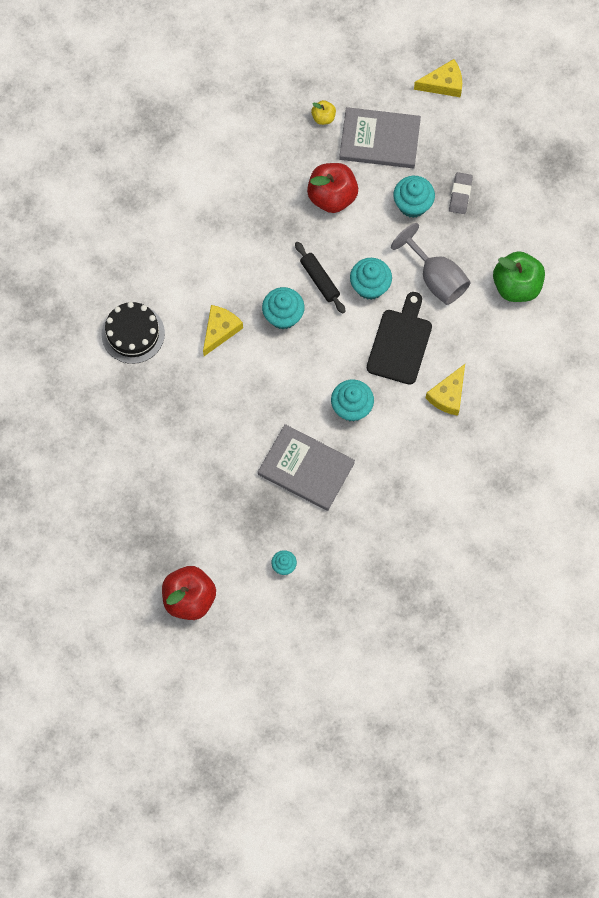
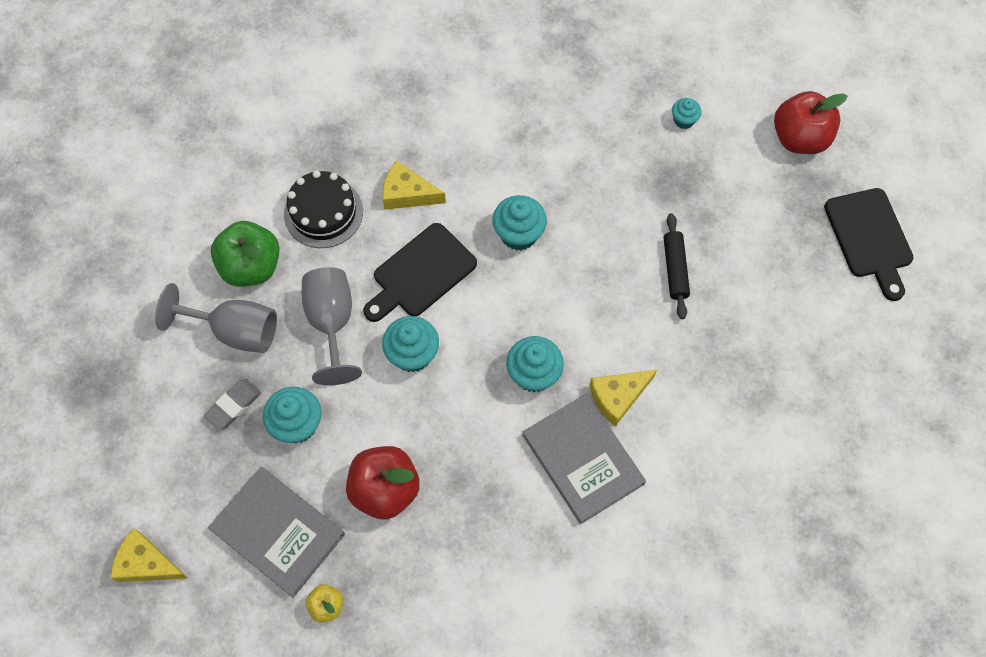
camera: 150 degrees left, 5 degrees down
black cake [102,302,165,364] -> black cake moved to [284,170,363,248]
grey book [258,424,355,511] -> grey book moved to [522,394,646,524]
black rolling pin [295,242,346,314] -> black rolling pin moved to [664,213,690,319]
yellow cheese [426,364,465,416] -> yellow cheese turned 135 degrees counterclockwise [383,161,446,210]
none -> grey goblet [155,283,277,353]
none -> black cutting board [824,188,914,301]

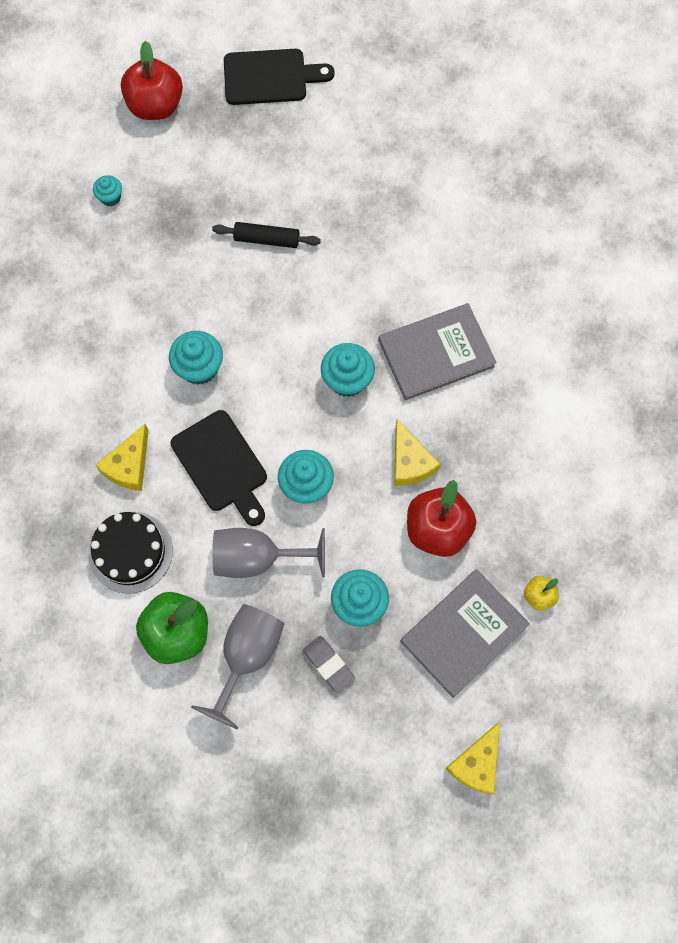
camera: 80 degrees left, 5 degrees up
yellow cheese [589,370,657,426] -> yellow cheese moved to [394,419,440,486]

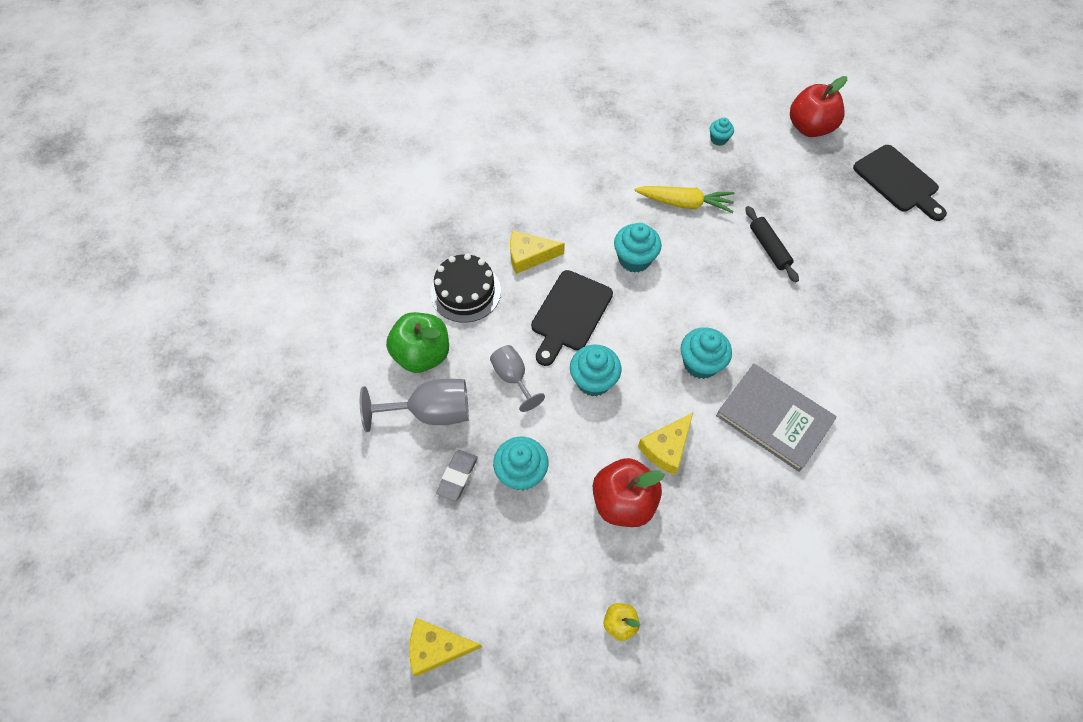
camera: 60 degrees right, 10 degrees down
grey goblet [212,528,325,578] -> grey goblet [490,345,545,412], size x0.65
grey book [400,569,530,698] -> none
none -> yellow carrot [634,186,734,213]

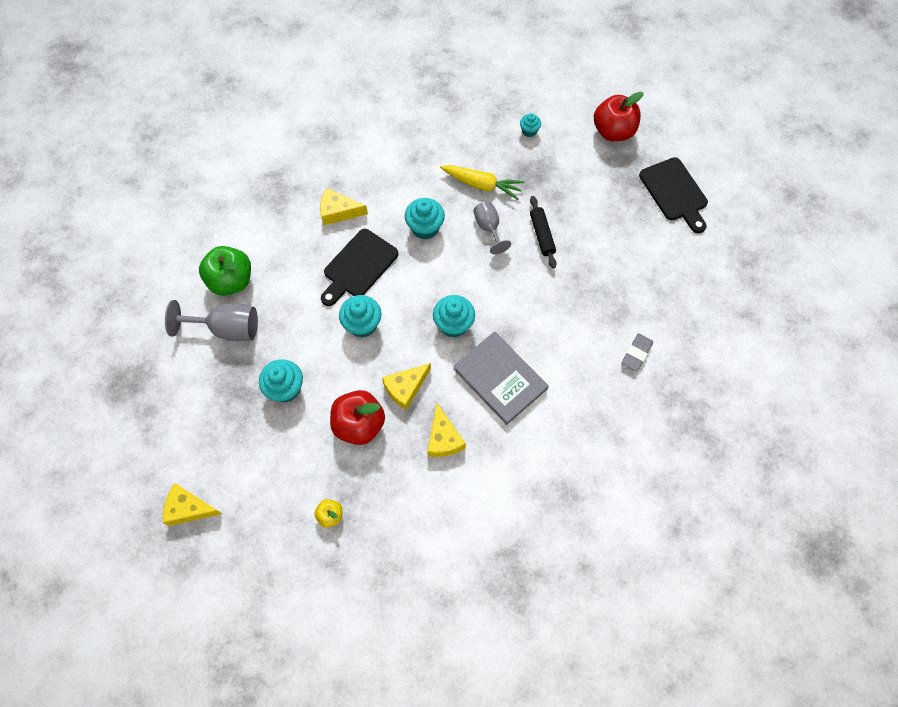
camera: 10 degrees right, 5 degrees up
black cake [430,253,501,323] -> none
grey eraser [436,450,478,501] -> grey eraser moved to [622,333,653,371]
grey goblet [490,345,545,412] -> grey goblet moved to [473,201,511,254]
none -> yellow cheese [427,403,466,457]

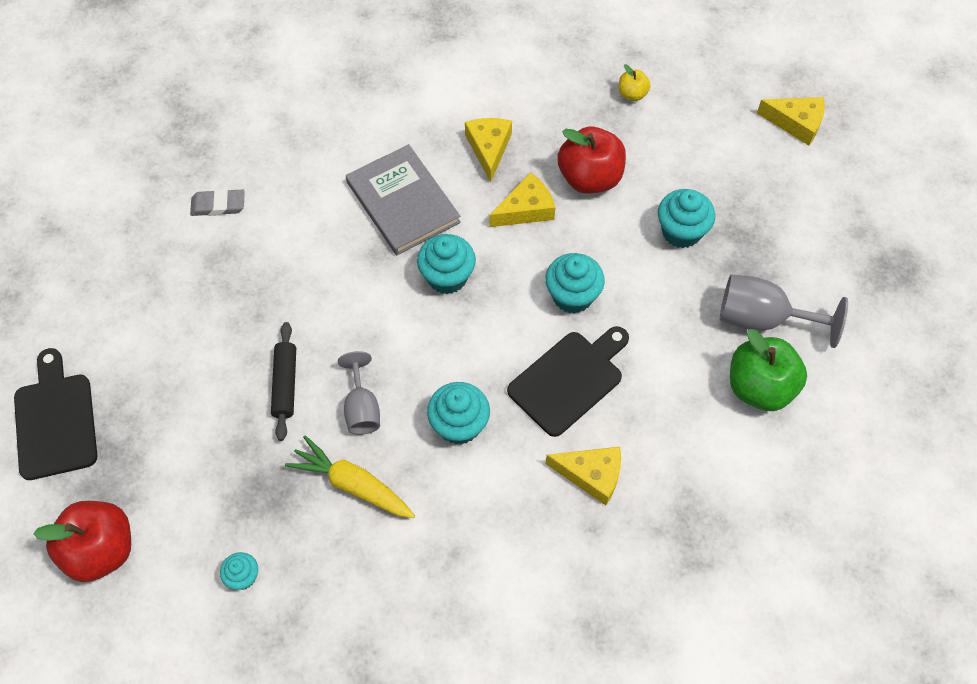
camera: 170 degrees left, 5 degrees down
grey eraser [622,333,653,371] -> grey eraser turned 45 degrees clockwise [190,189,245,216]

